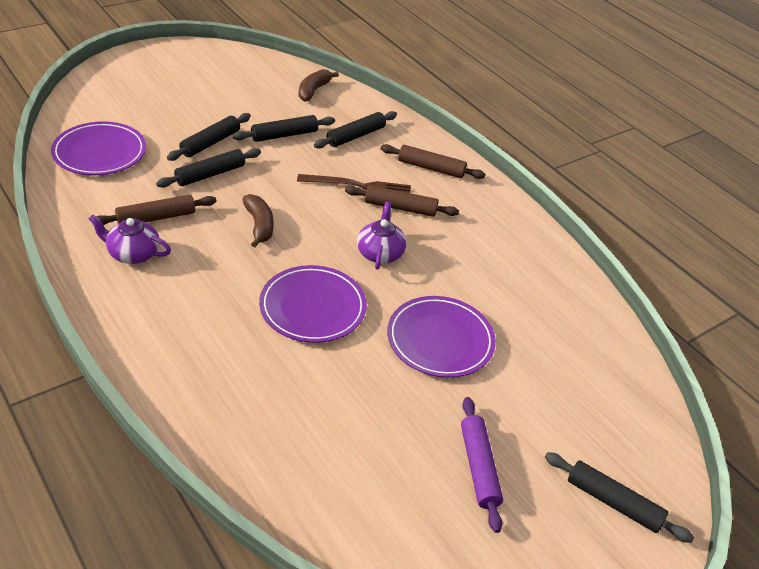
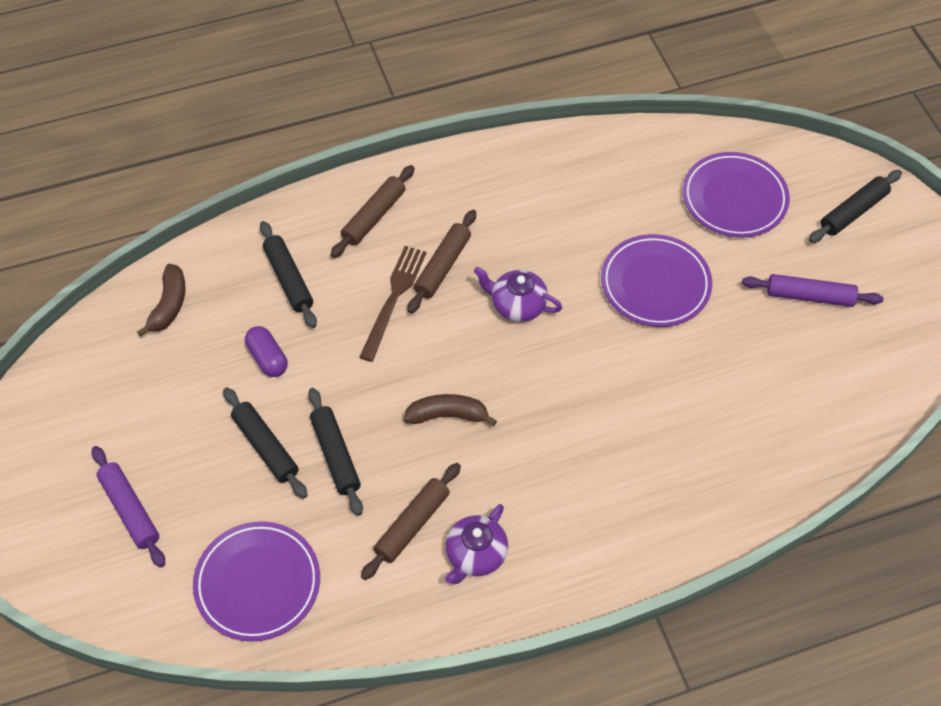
camera: 70 degrees left, 15 degrees up
brown rolling pin [96,195,216,225] -> brown rolling pin turned 45 degrees clockwise [361,463,461,580]
black rolling pin [233,115,335,142] -> purple capsule [245,326,288,377]
purple plate [259,265,367,343] -> purple plate moved to [682,152,790,238]
brown banana [298,69,339,102] -> brown banana turned 120 degrees counterclockwise [137,264,185,337]
none -> purple rolling pin [92,446,165,567]

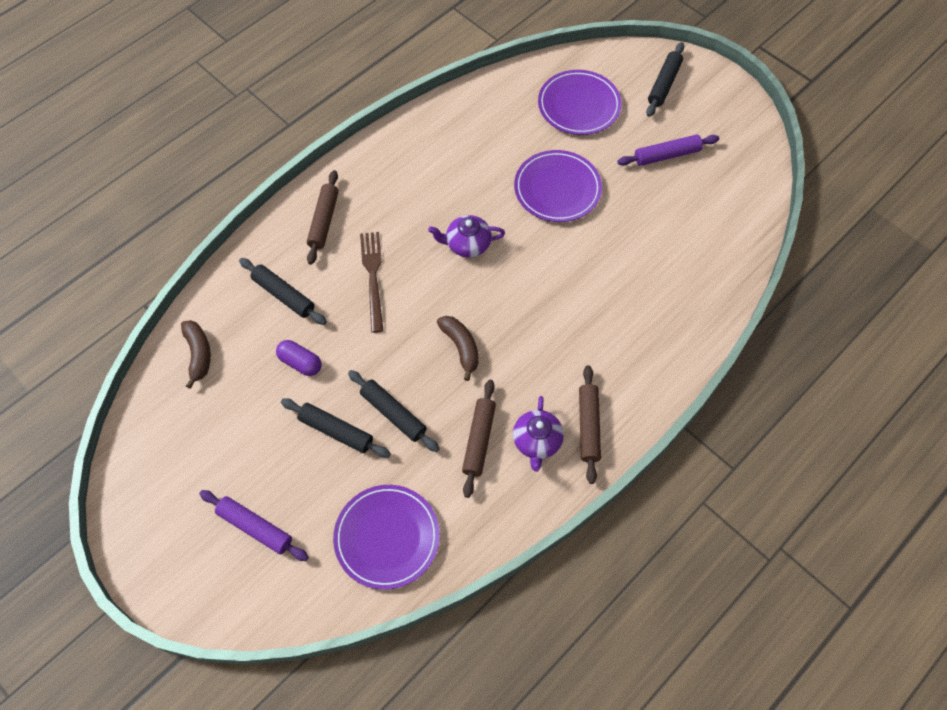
camera: 25 degrees left, 5 degrees up
brown banana [404,394,497,426] -> brown banana turned 90 degrees clockwise [437,316,479,381]
brown rolling pin [407,210,476,314] -> brown rolling pin moved to [579,365,601,484]

